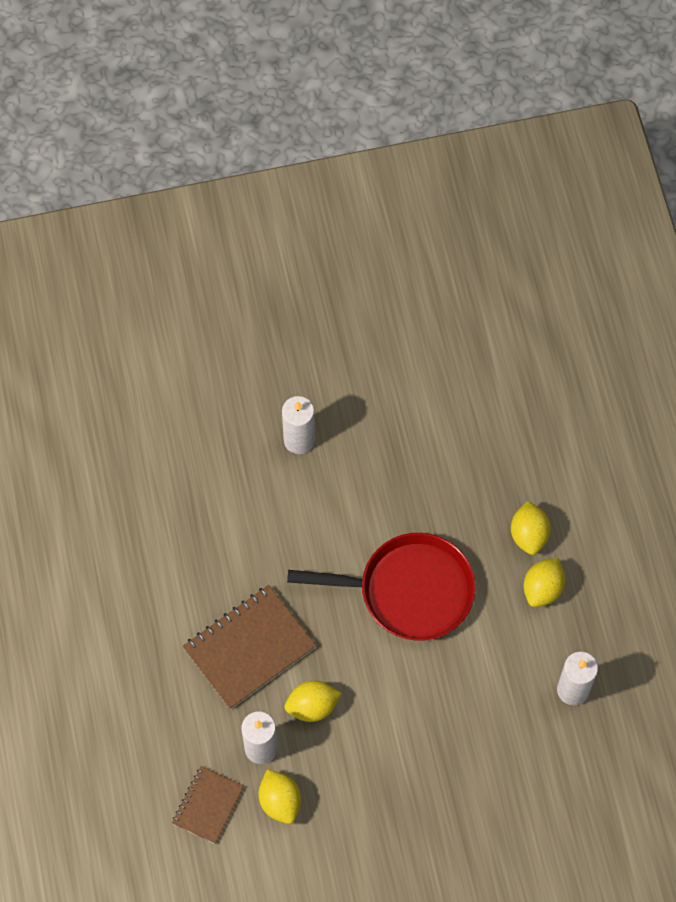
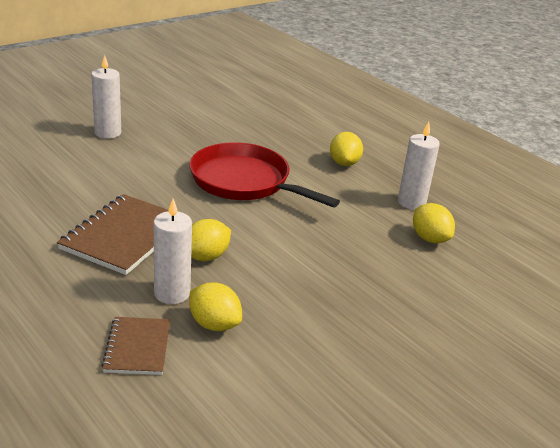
camera: 30 degrees left, 35 degrees down
red pan [287,533,476,641] -> red pan turned 120 degrees counterclockwise [189,142,340,208]
yellow lemon [511,501,551,555] -> yellow lemon moved to [413,203,455,243]

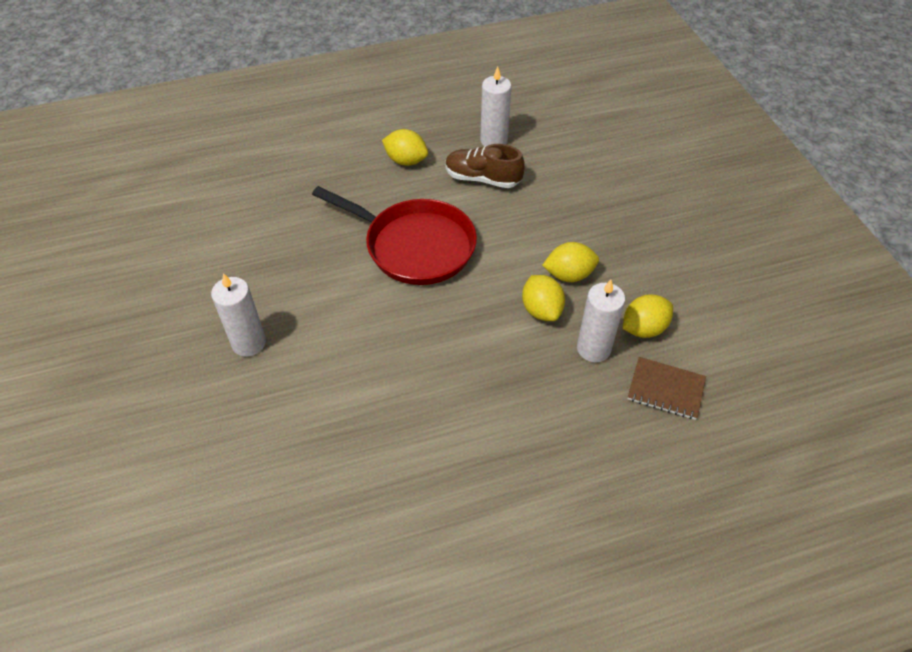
camera: 65 degrees left, 20 degrees up
brown notebook [57,194,169,275] -> none
red pan [189,142,340,208] -> red pan turned 120 degrees counterclockwise [312,186,477,285]
yellow lemon [413,203,455,243] -> yellow lemon moved to [542,242,599,282]
none -> brown shoe [446,144,525,188]

